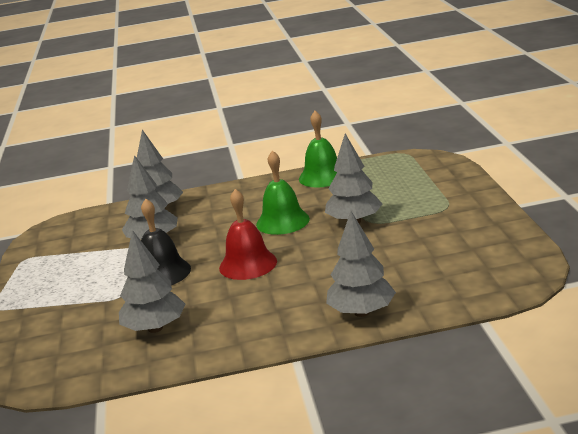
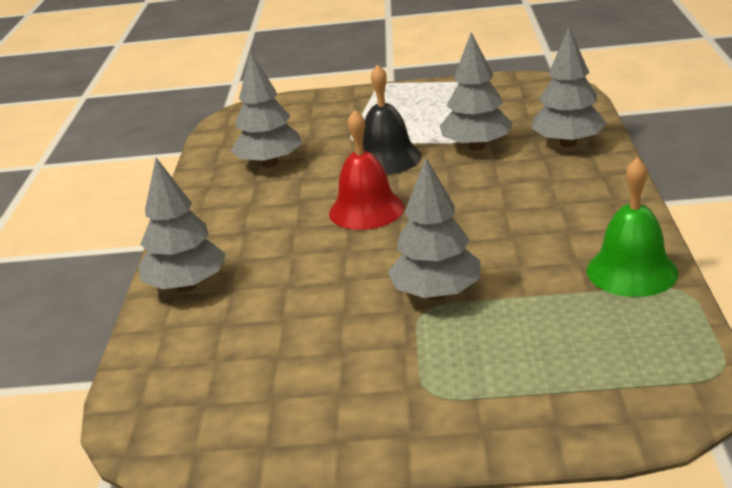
camera: 100 degrees right, 5 degrees up
green bell [256,150,310,235] -> none

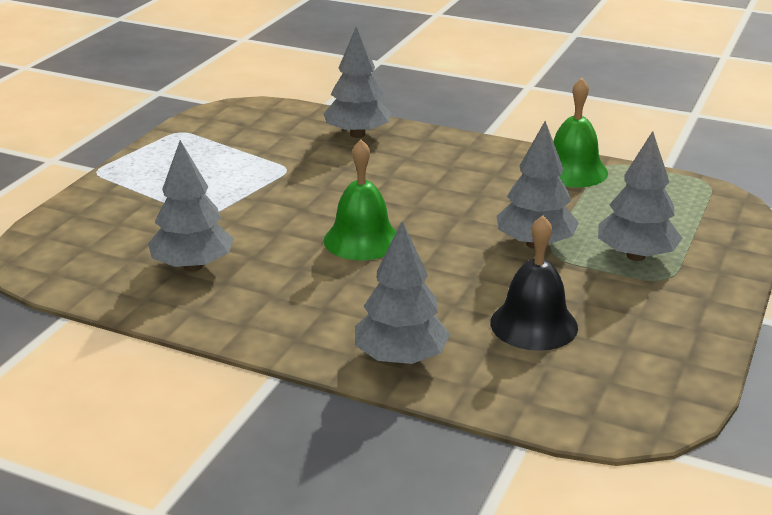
camera: 70 degrees left, 0 degrees up
red bell [329,110,404,230] -> green bell [324,139,397,260]
black bell [363,64,422,175] -> black bell moved to [490,215,578,351]
grey tree [440,32,513,151] -> grey tree moved to [598,131,683,261]

